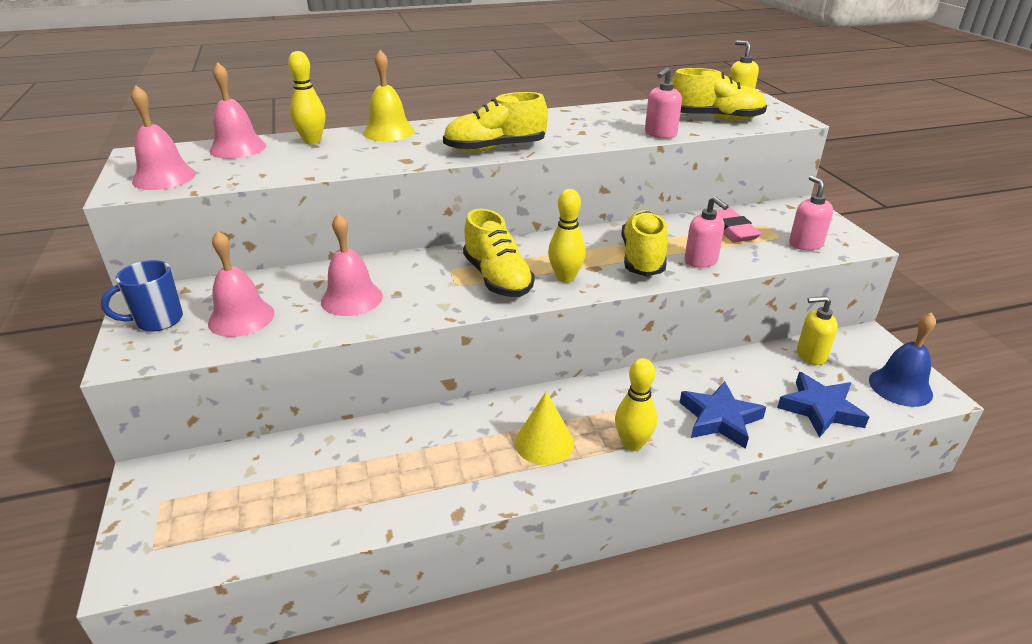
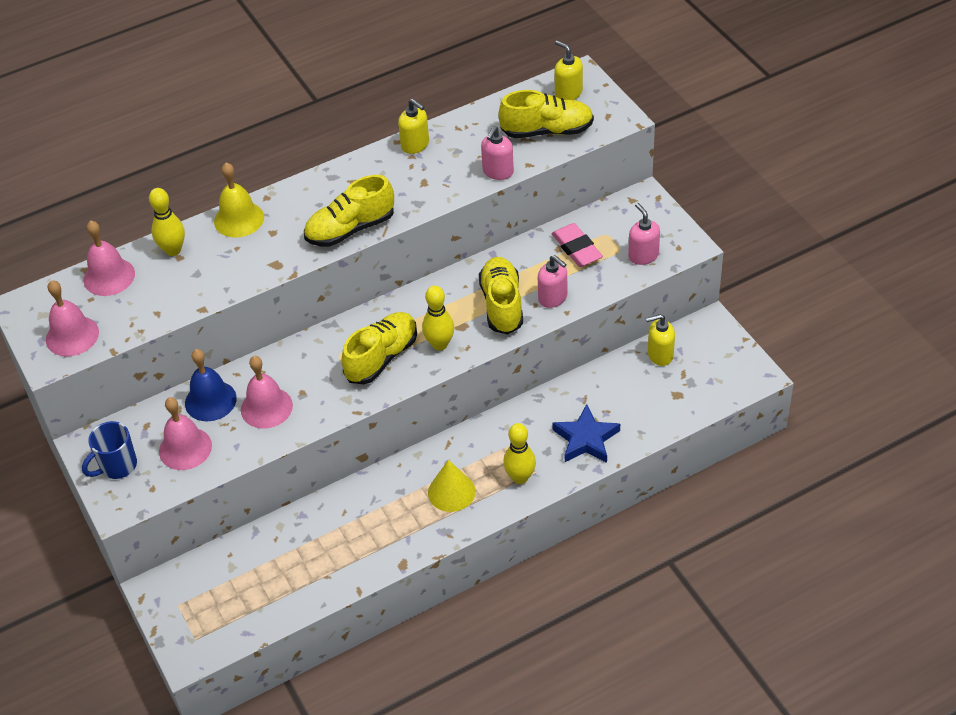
camera: 10 degrees left, 15 degrees up
yellow shoe [463,209,535,297] -> yellow shoe turned 105 degrees counterclockwise [341,312,417,384]
blue star [777,372,869,438] -> none
blue bell [869,312,936,407] -> blue bell moved to [185,349,237,421]
none -> yellow soap dispenser [398,99,429,154]

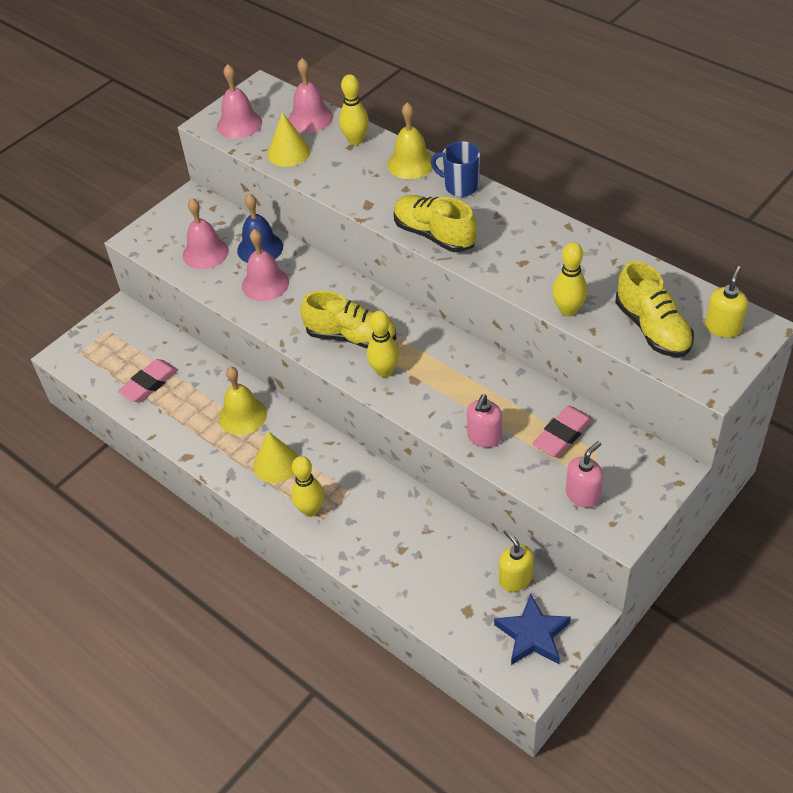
camera: 70 degrees right, 0 degrees up
blue mug [82,421,137,479] -> blue mug moved to [431,141,480,197]
yellow soap dispenser [398,99,429,154] -> none
yellow shoe [479,257,523,334] -> none
pink soap dispenser [481,126,514,180] -> yellow bowling pin [552,242,587,317]
blue star [552,404,620,463] -> blue star moved to [494,594,571,665]
none -> pink eraser [118,359,178,403]
none -> yellow bell [219,367,267,435]
none -> yellow cone [268,112,311,167]

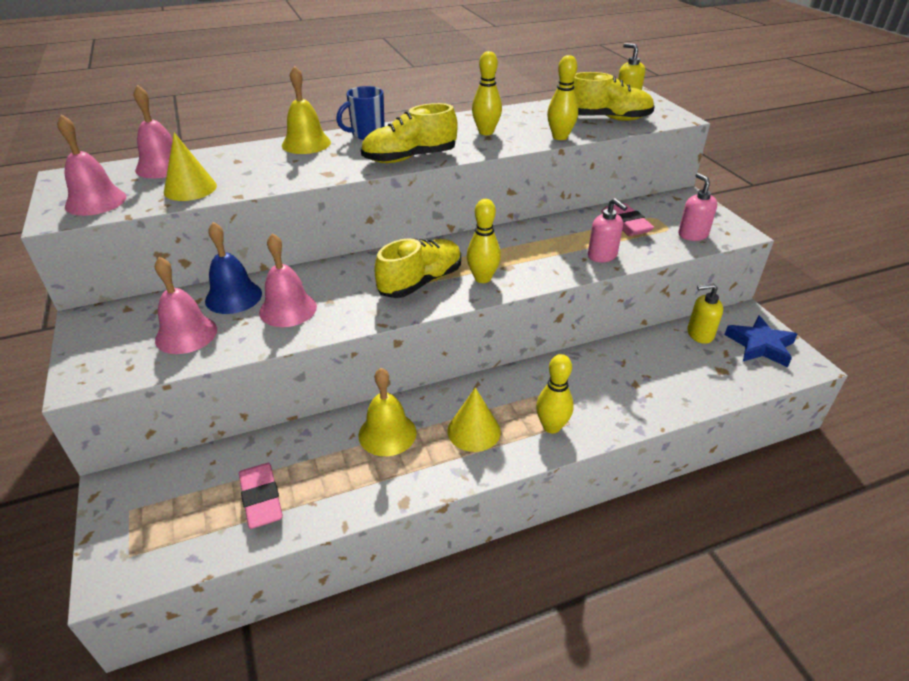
camera: 65 degrees left, 10 degrees down
yellow bowling pin [339,74,369,145] -> yellow bowling pin moved to [472,51,502,135]

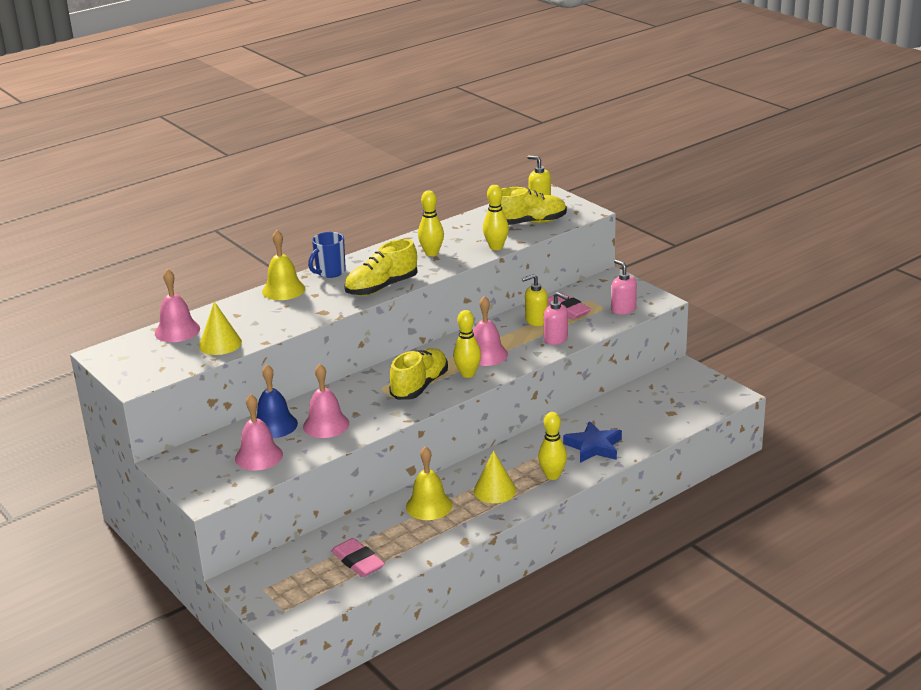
camera: 15 degrees left, 10 degrees down
pink bell [57,115,126,216] -> pink bell moved to [473,296,508,366]
yellow soap dispenser [687,283,723,344] -> yellow soap dispenser moved to [522,274,548,326]
blue star [724,315,798,367] -> blue star moved to [563,421,622,463]

